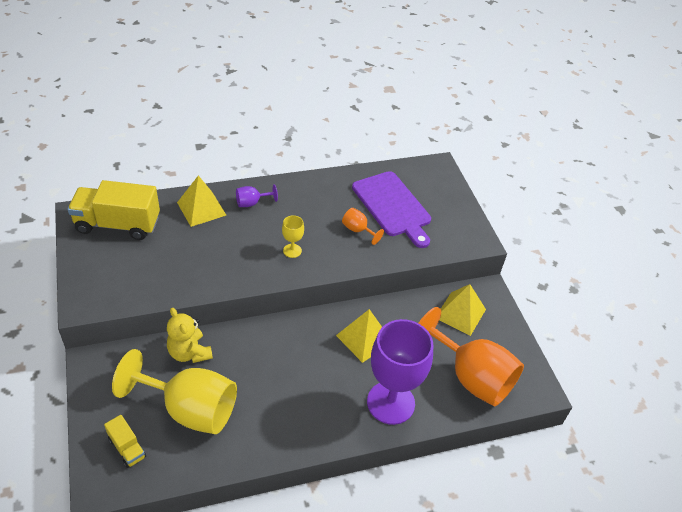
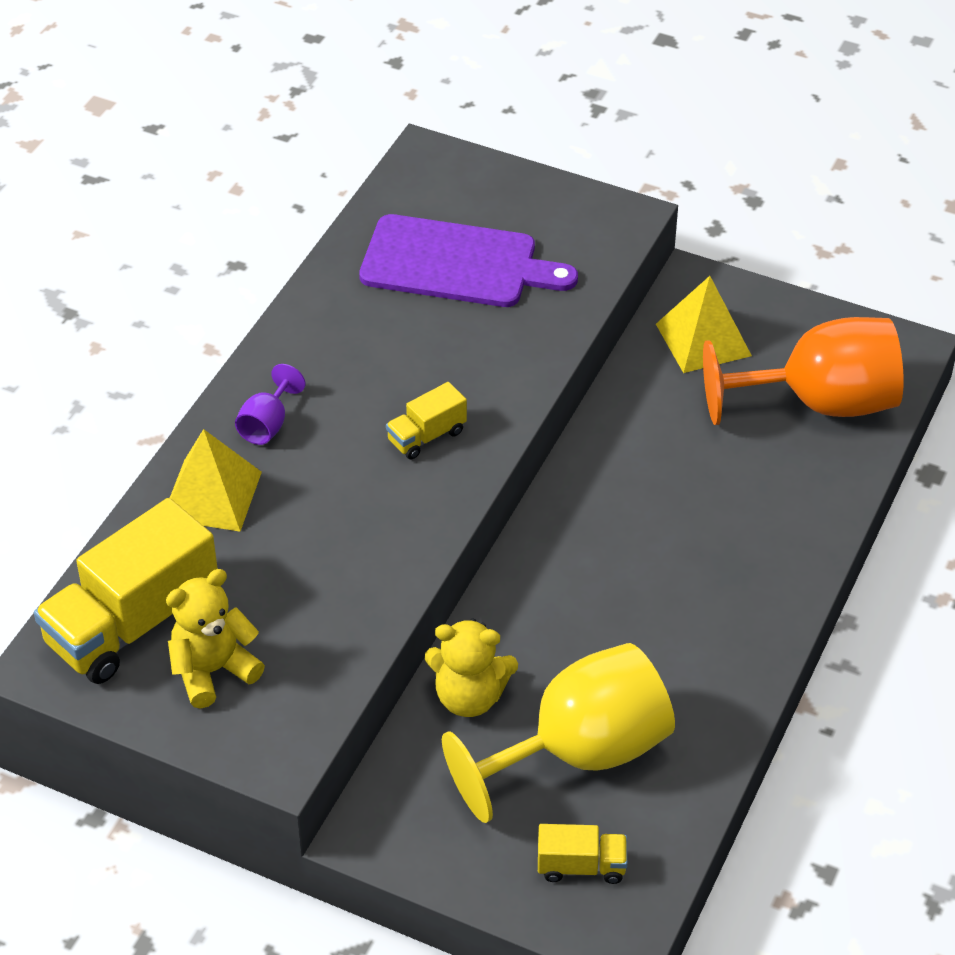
camera: 45 degrees left, 0 degrees up
yellow goblet [282,215,304,258] -> yellow truck [386,382,467,459]
yellow pyramid [336,309,382,363] -> none
orange goblet [342,208,384,245] -> none
purple goblet [367,319,433,425] -> none
none -> yellow teddy bear [166,569,265,709]

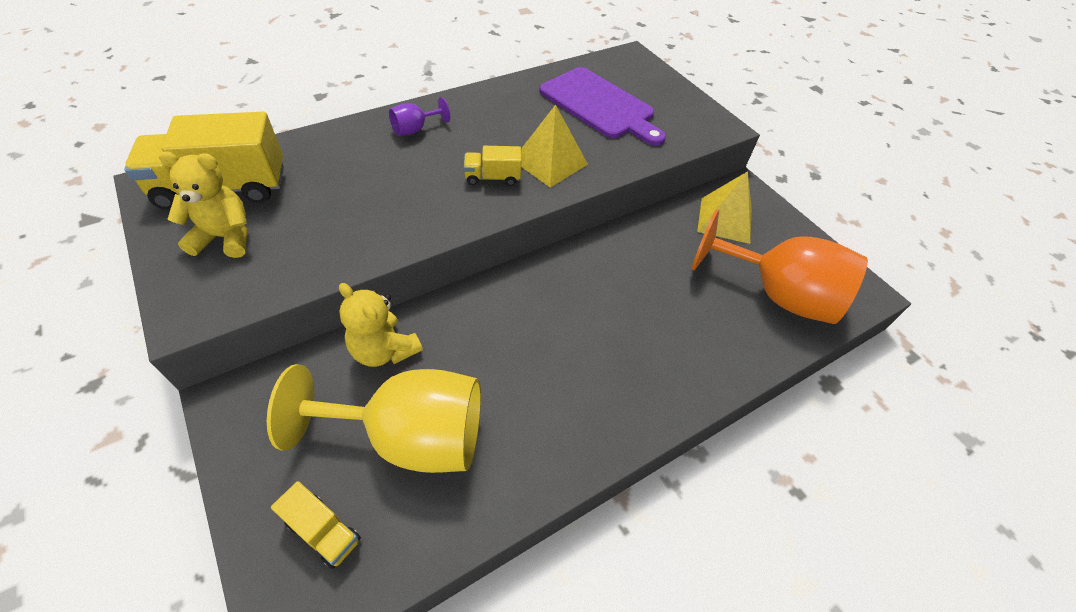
camera: 30 degrees right, 5 degrees up
yellow pyramid [170,429,262,531] -> yellow pyramid moved to [521,104,588,188]

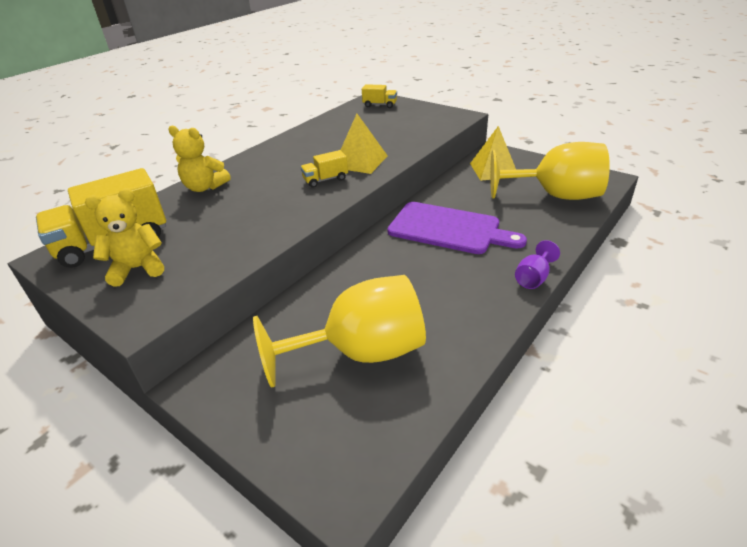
camera: 15 degrees left, 15 degrees down
yellow truck [271,481,361,569] -> yellow truck moved to [362,84,397,108]
yellow teddy bear [339,283,423,367] -> yellow teddy bear moved to [168,126,231,192]
purple goblet [389,97,450,136] -> purple goblet moved to [515,240,560,289]
purple cutting board [539,67,666,146] -> purple cutting board moved to [387,202,527,254]
orange goblet [691,209,868,324] -> yellow goblet [490,142,610,200]

